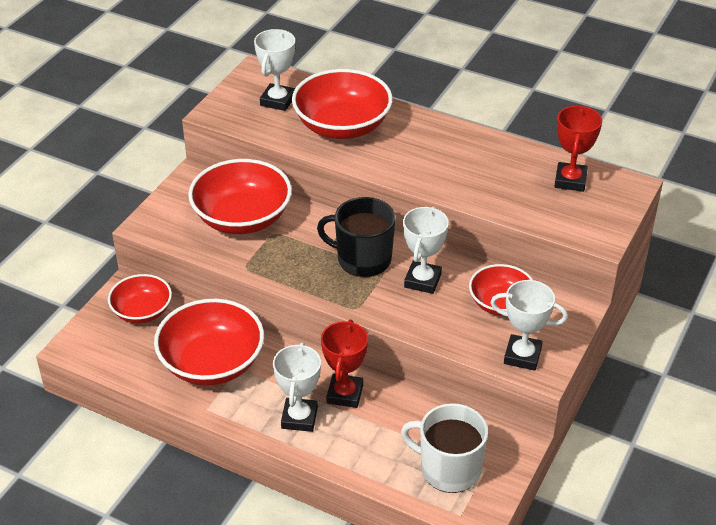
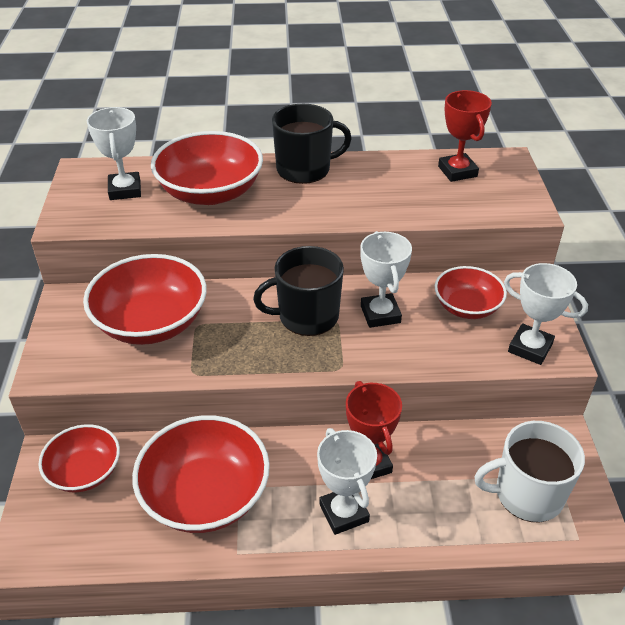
camera: 30 degrees left, 0 degrees up
white trophy [490,280,568,371] -> white trophy turned 45 degrees clockwise [504,263,588,365]
none -> black mug [272,104,352,184]

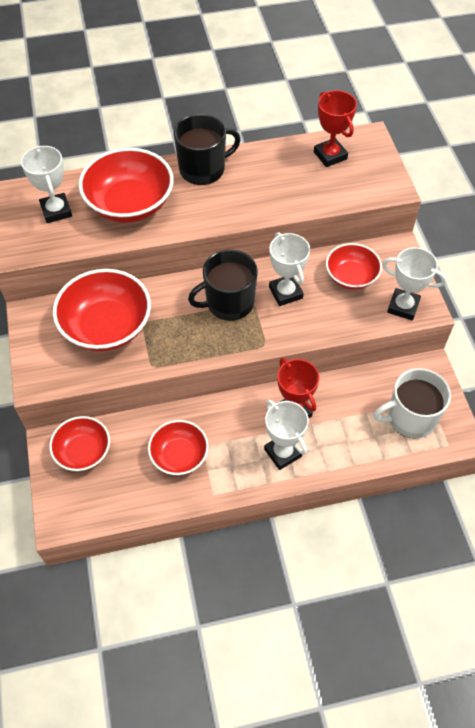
camera: 10 degrees left, 15 degrees up
red bowl [132,415,270,533] -> red bowl [148,420,209,475], size x0.61

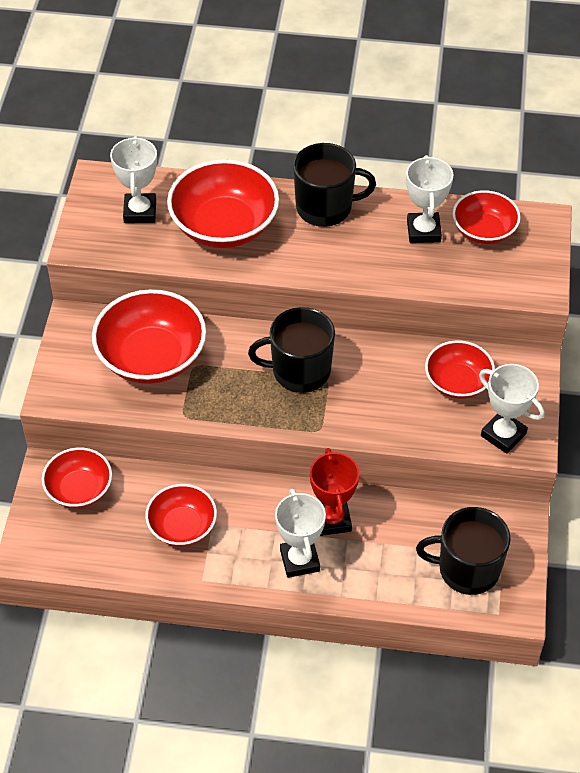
camera: 20 degrees right, 5 degrees down
white trophy [269,232,310,306] -> white trophy moved to [406,155,453,243]
red trophy [314,90,357,167] -> red bowl [453,190,521,244]
white mug [374,368,451,438] -> black mug [416,507,511,595]

